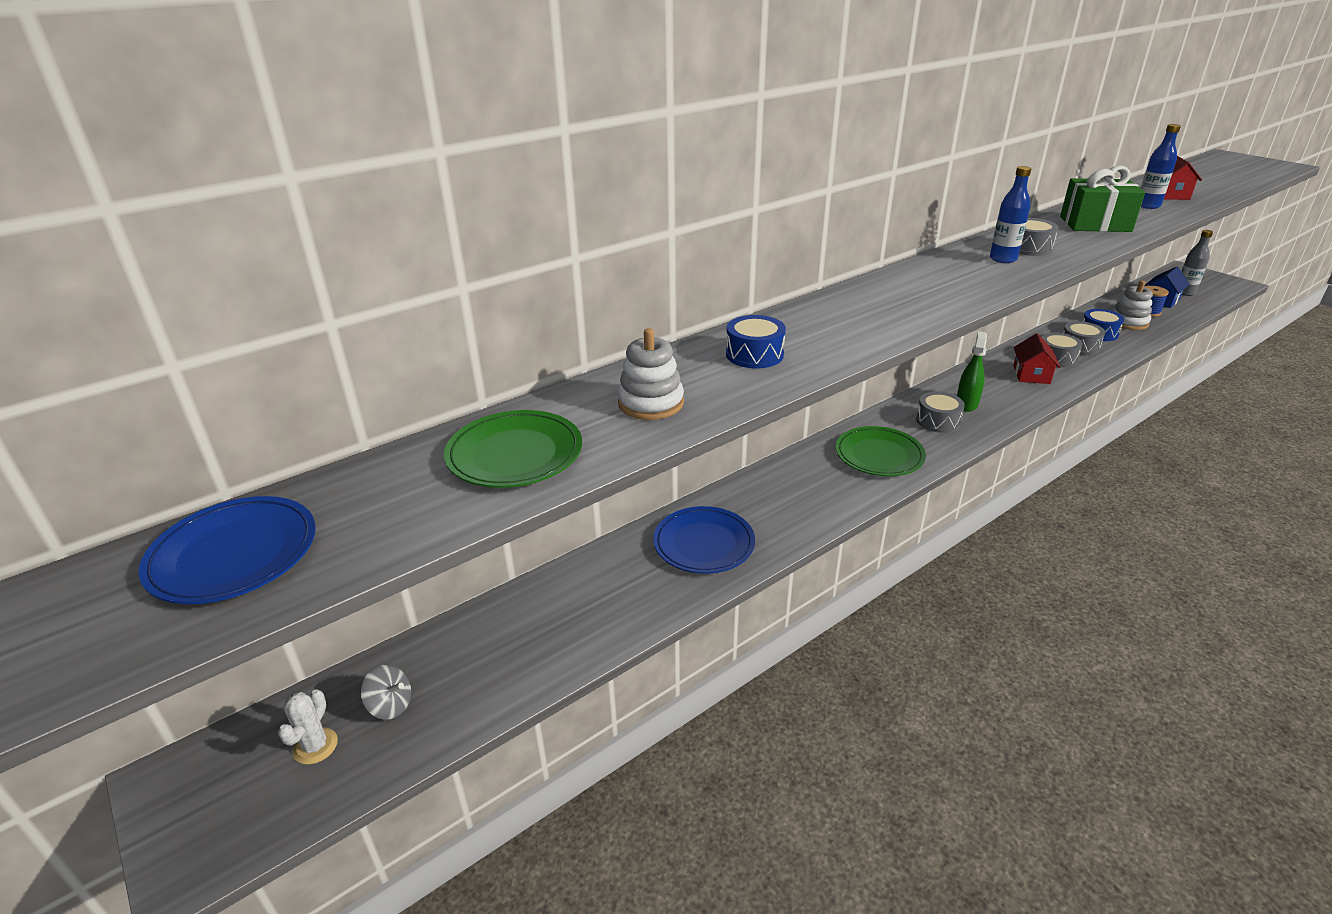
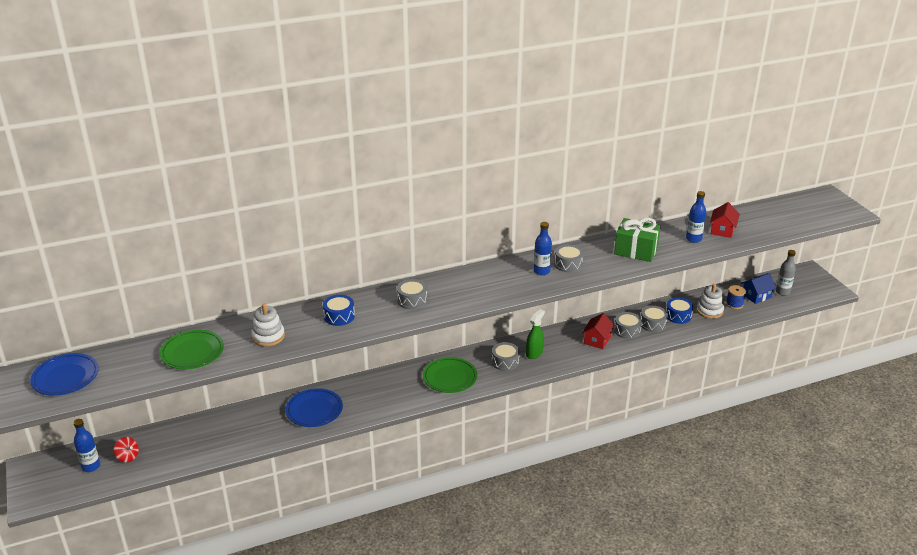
camera: 15 degrees right, 0 degrees up
white cactus [278,689,338,765] -> blue bottle [74,419,100,472]
grey spinning top [361,665,411,720] -> red spinning top [114,437,139,462]
none -> grey drum [397,279,427,309]

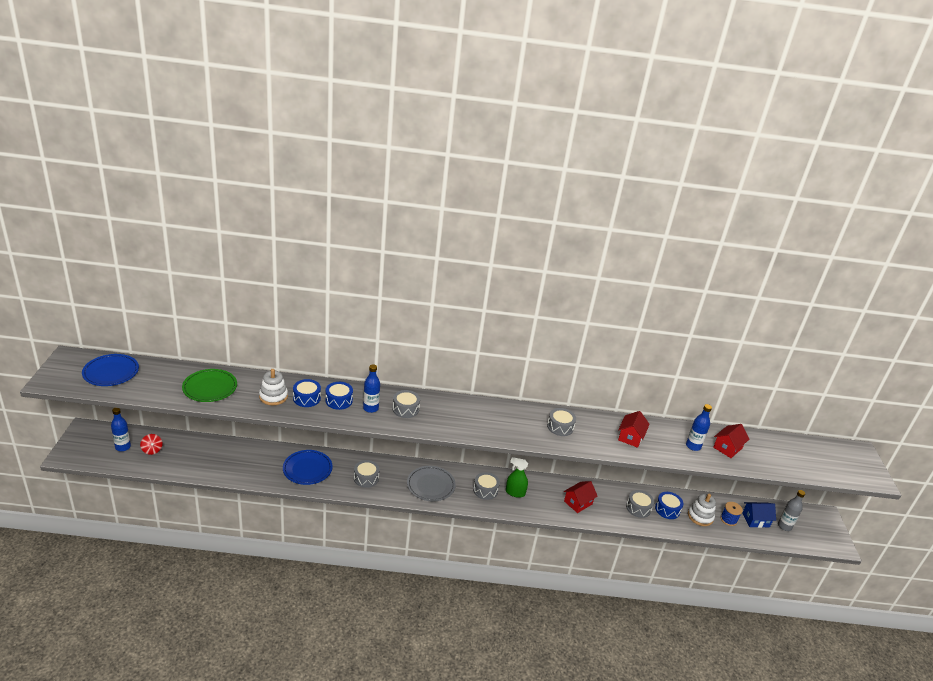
camera: 20 degrees right, 0 degrees up
green plate [423,357,477,393] -> grey plate [407,466,456,502]
green spray bottle [526,309,545,359] -> green spray bottle turned 135 degrees counterclockwise [506,457,528,498]
blue bottle [534,222,552,275] -> blue bottle moved to [363,364,380,413]
green gift [614,218,661,262] -> red house [618,411,650,448]
grey drum [614,312,642,339] -> grey drum moved to [354,460,380,488]
none -> blue drum [293,379,321,407]

